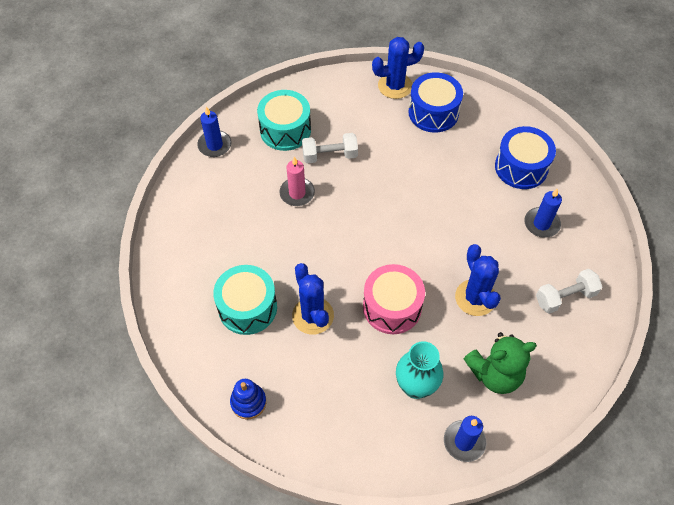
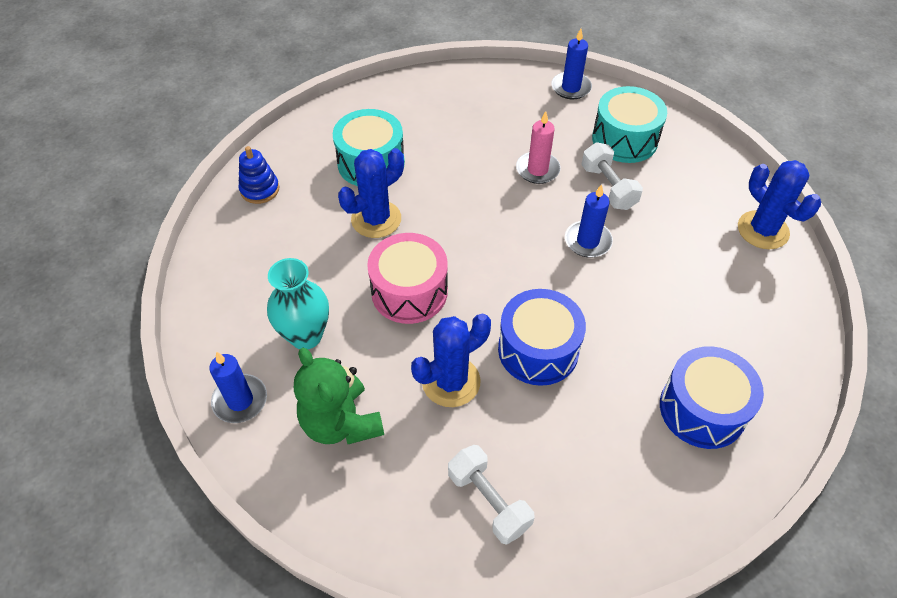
camera: 75 degrees right, 5 degrees down
blue drum [408,72,463,133] -> blue drum moved to [498,289,586,386]
blue candle [524,188,562,238] -> blue candle moved to [565,184,613,258]

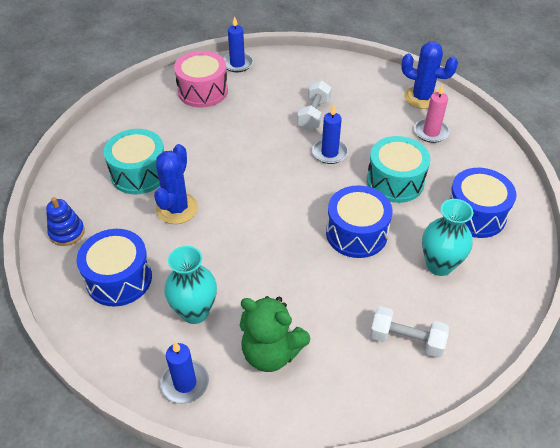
camera: 35 degrees left, 5 degrees down
pink drum [367,233,448,324] -> pink drum moved to [174,51,228,107]
blue cactus [411,314,491,407] -> none
pink candle [516,111,561,184] -> pink candle moved to [414,84,450,143]
white dumbbell [582,142,643,210] -> white dumbbell turned 75 degrees clockwise [297,80,332,130]
turquoise drum [592,86,667,163] -> turquoise drum moved to [367,136,430,203]
none -> blue drum [76,229,152,307]
none -> turquoise vase [422,199,473,276]

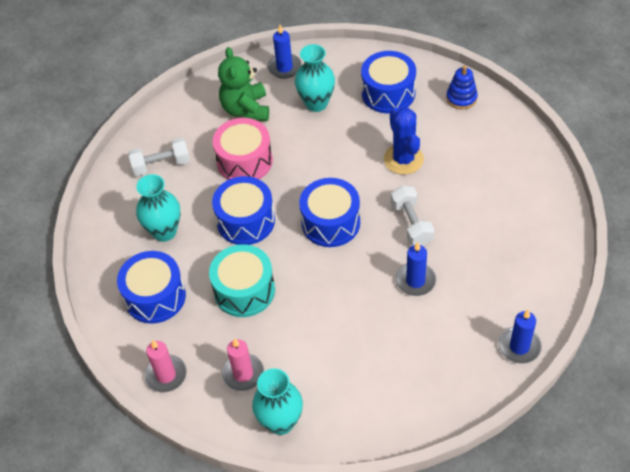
camera: 150 degrees right, 5 degrees up
turquoise drum [104,129,164,194] -> none
pink drum [174,51,228,107] -> pink drum moved to [212,118,273,180]
green teddy bear [240,296,310,372] -> green teddy bear turned 90 degrees counterclockwise [218,47,269,121]
white dumbbell [297,80,332,130] -> white dumbbell moved to [391,186,434,246]
blue candle [312,105,348,164] -> blue candle moved to [396,242,436,296]
blue cactus [401,41,458,109] -> turquoise vase [252,368,303,435]
none -> pink candle [144,340,187,393]
none -> blue drum [299,178,360,247]

